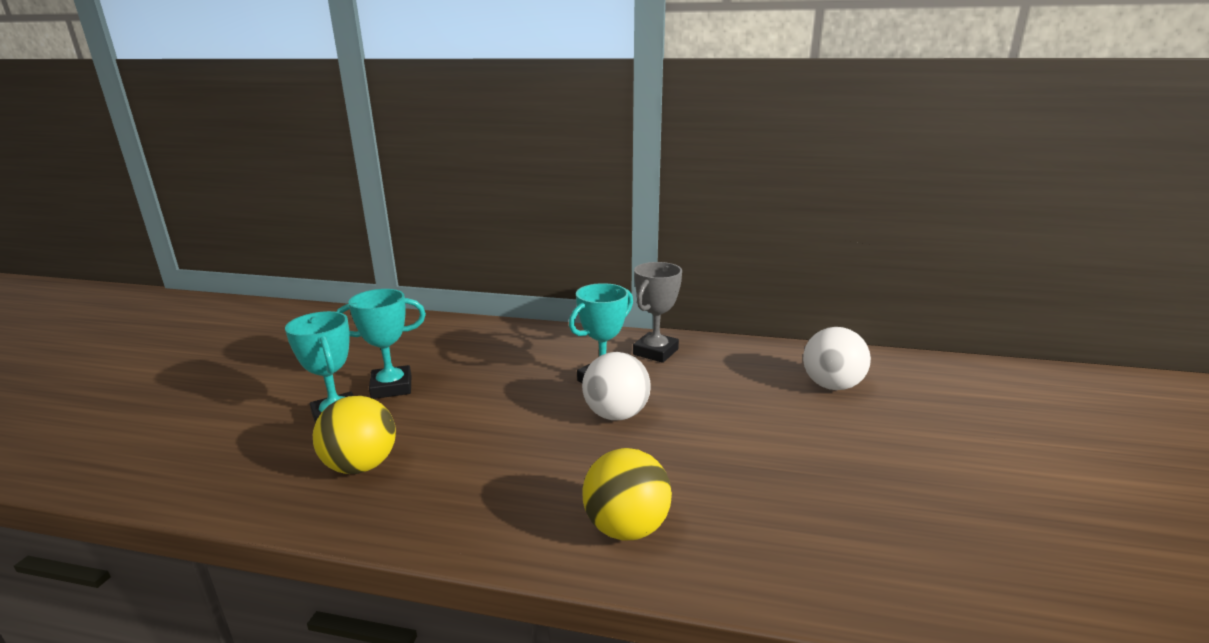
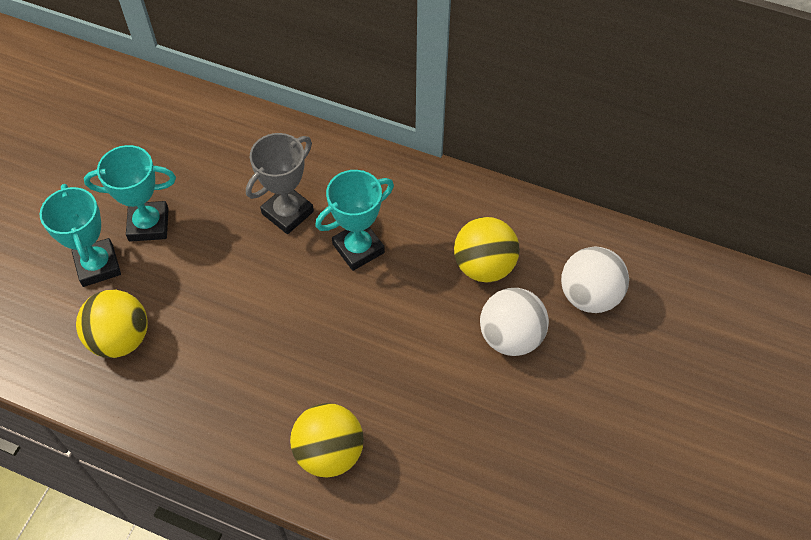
camera: 10 degrees right, 35 degrees up
white ball [582,352,651,420] -> white ball moved to [480,288,549,356]
grey trophy [633,262,682,363] -> grey trophy moved to [246,133,314,234]
none -> yellow ball [454,217,520,282]

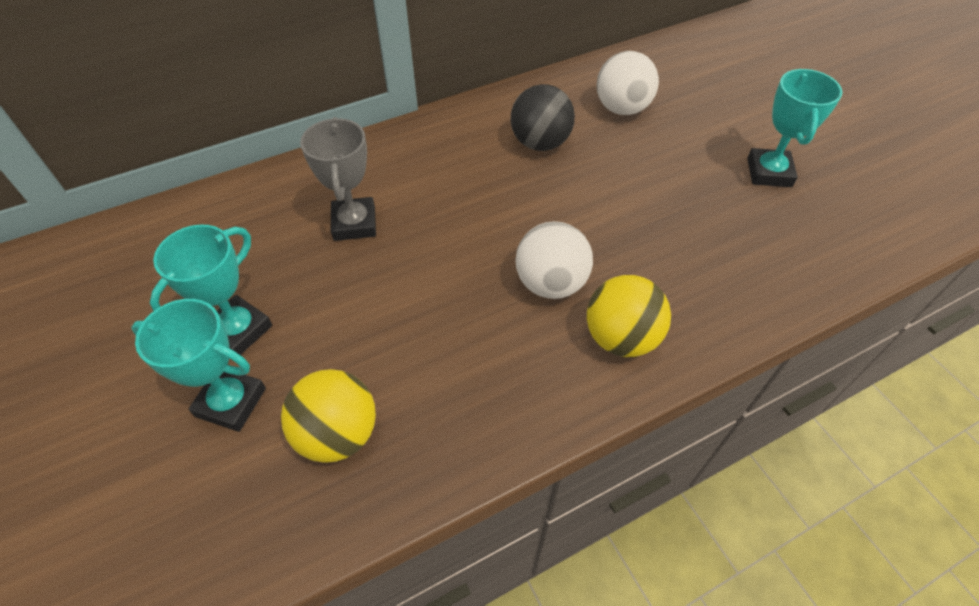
camera: 50 degrees left, 5 degrees down
turquoise trophy [315,170,394,271] -> turquoise trophy moved to [747,69,843,187]
yellow ball [454,217,520,282] -> black ball [510,84,575,151]
white ball [480,288,549,356] -> white ball moved to [515,221,593,299]

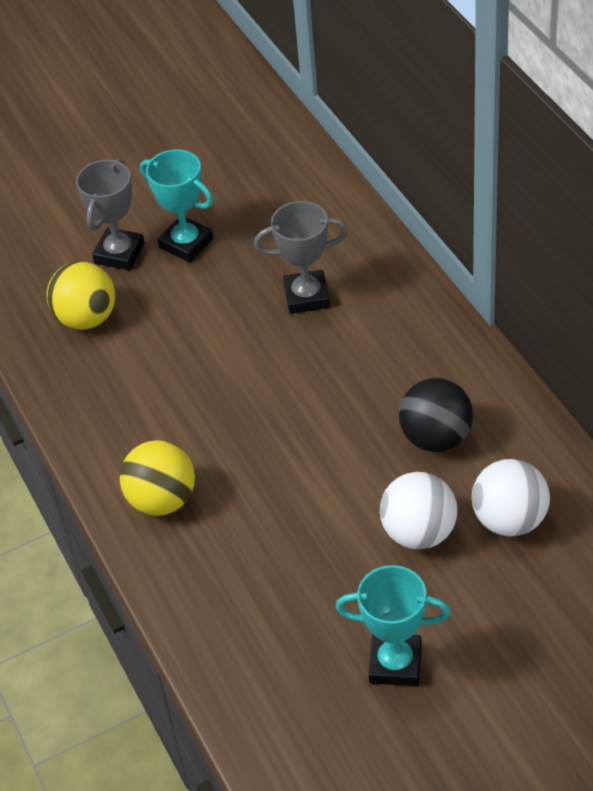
camera: 95 degrees right, 5 degrees down
turquoise trophy [131,299,266,432] -> grey trophy [76,158,145,270]
white ball [515,221,593,299] -> white ball moved to [380,472,457,549]

